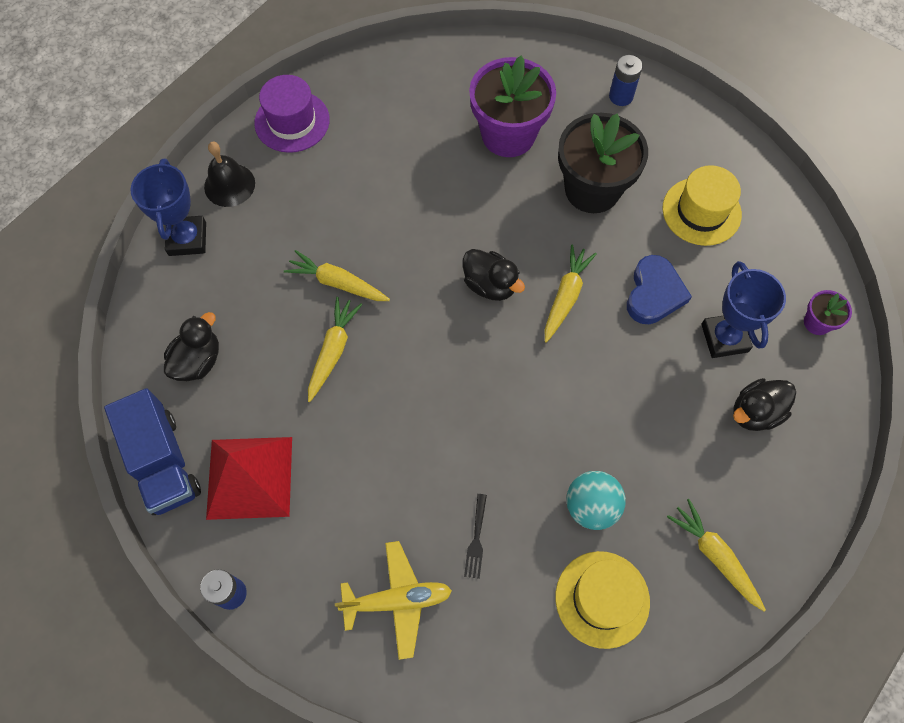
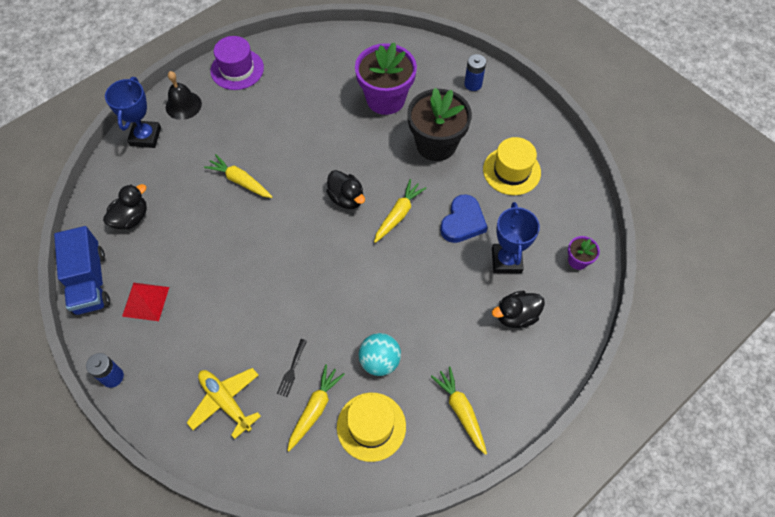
camera: 10 degrees right, 5 degrees down
red pyramid [206,437,292,520] -> red pyramid [122,283,169,321], size x0.65
yellow carrot [308,297,362,402] -> yellow carrot moved to [287,364,345,451]
yellow plane [335,541,452,660] -> yellow plane turned 135 degrees counterclockwise [187,368,261,439]

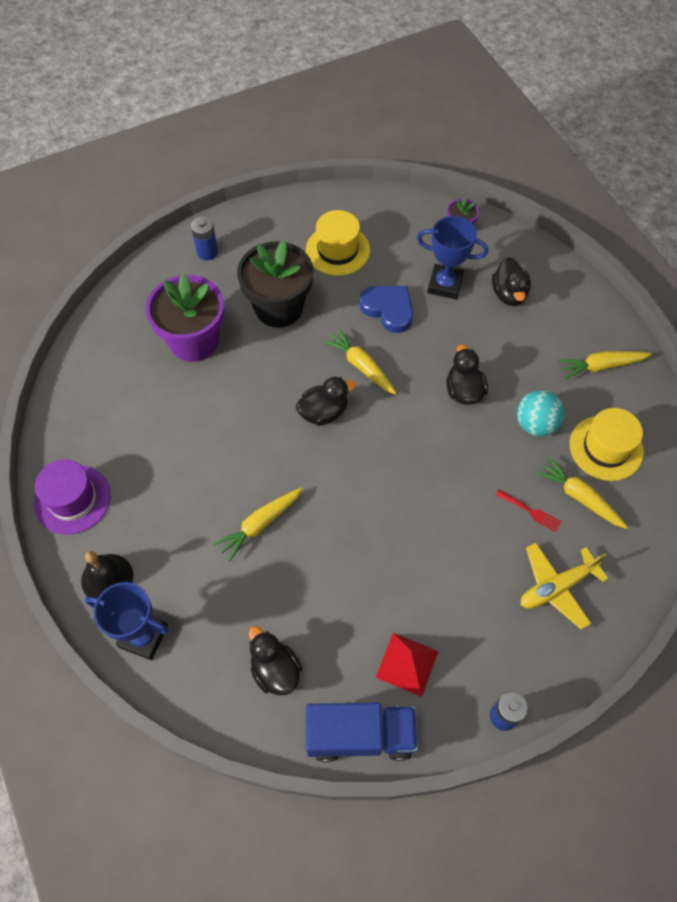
camera: 75 degrees left, 0 degrees up
black fork [277,339,307,397] -> red fork [495,489,561,532]
none -> black duck [446,345,488,405]

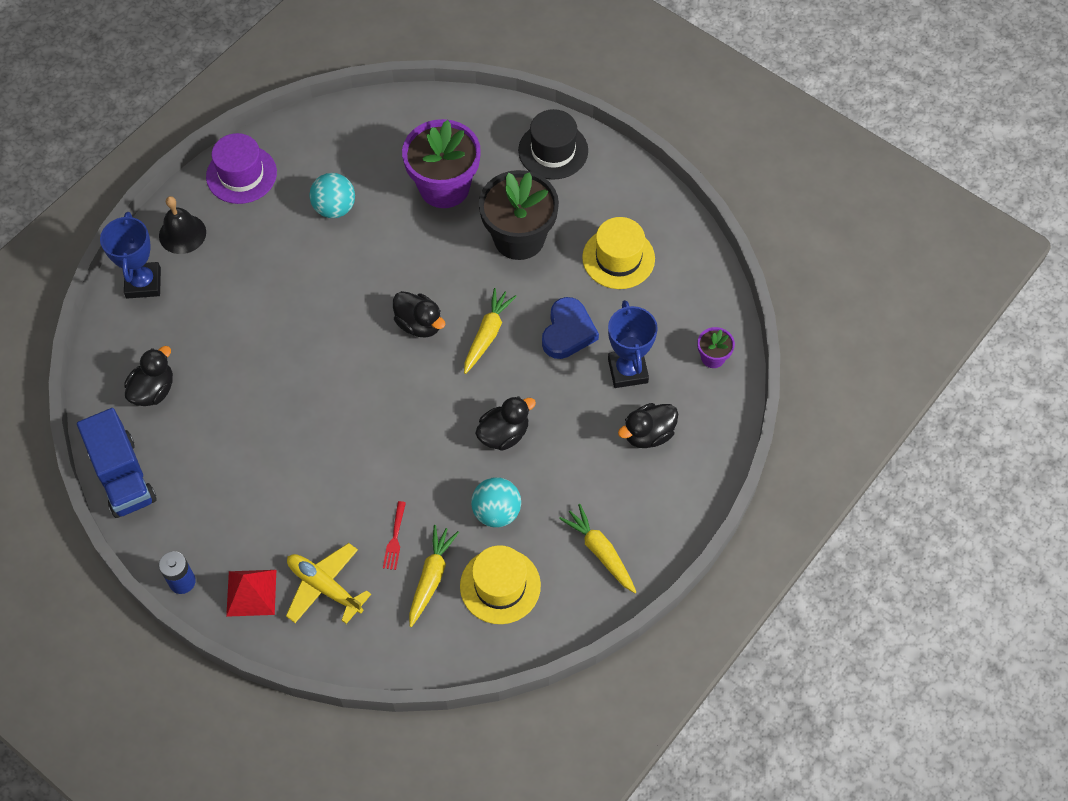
camera: 65 degrees right, 0 degrees up
blue battery [191,217,218,261] -> black hat [518,109,588,179]
yellow carrot [214,487,303,561] -> none
red pyramid [375,633,439,697] -> red pyramid moved to [226,570,276,617]
none -> turquoise ball [309,173,355,218]

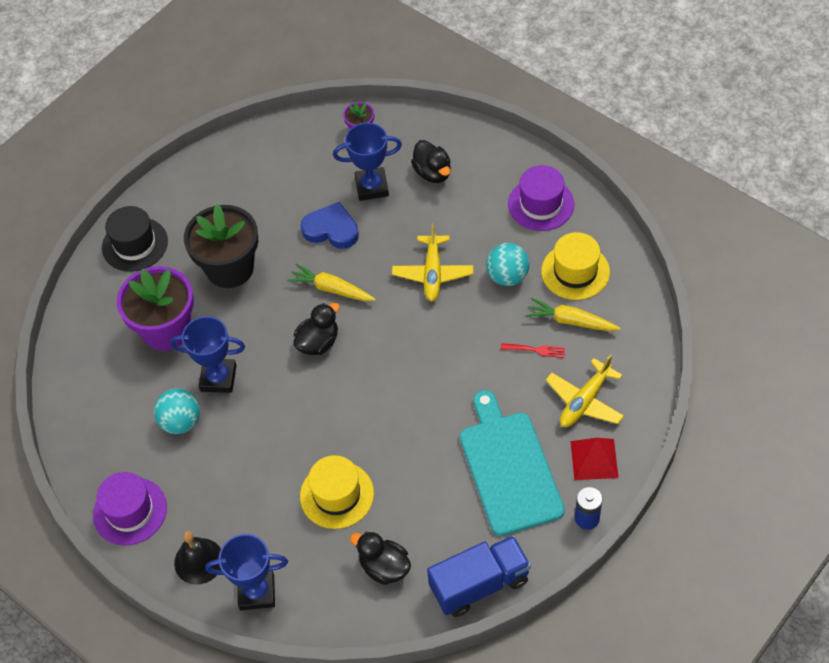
camera: 85 degrees left, 5 degrees down
black duck [475,396,536,451] -> yellow plane [392,223,474,301]
yellow carrot [559,504,636,593] -> purple hat [508,165,574,231]
yellow hat [582,217,655,289] -> yellow hat moved to [300,455,374,529]
none -> blue trophy [170,316,245,393]
none -> turquoise cutting board [460,390,565,536]

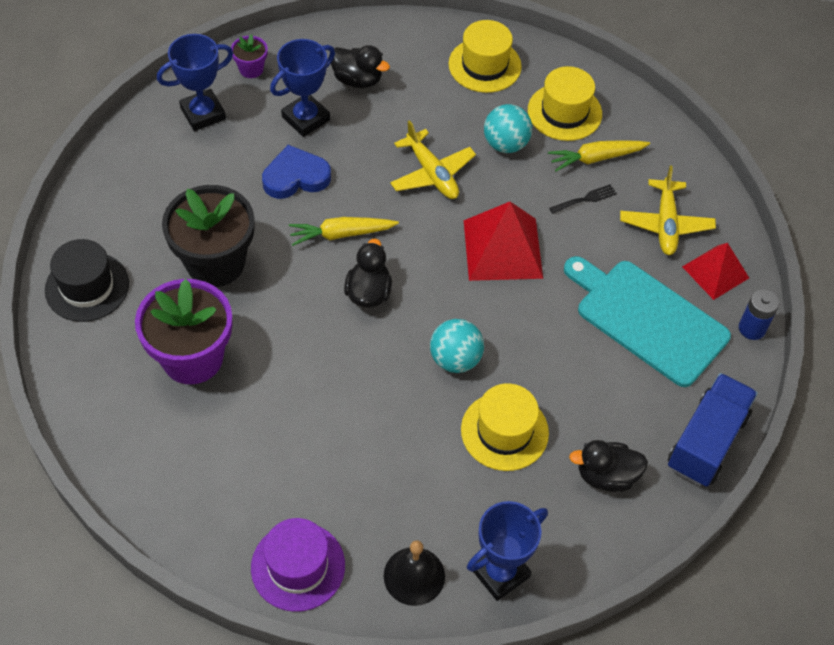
camera: 40 degrees left, 0 degrees up
turquoise ball [154,389,200,434] -> turquoise ball moved to [430,319,484,373]
blue trophy [170,316,245,393] -> blue trophy moved to [157,34,233,131]
red fork [501,343,565,358] -> black fork [549,184,617,214]
purple hat [508,165,574,231] -> yellow hat [448,20,522,93]
none -> red pyramid [464,202,543,281]

